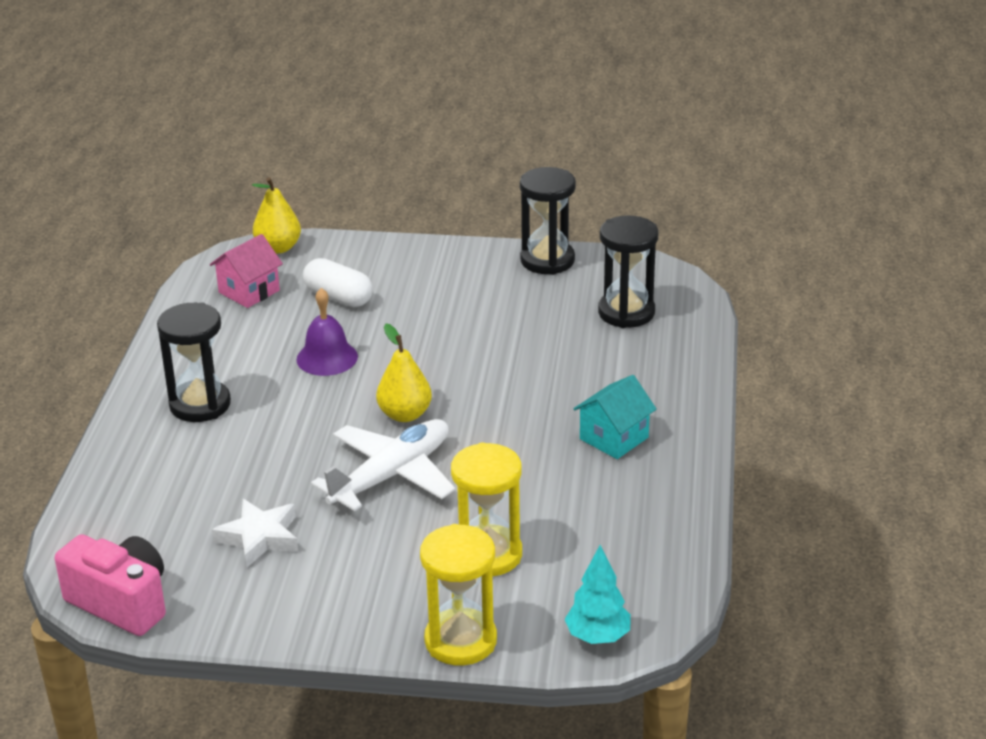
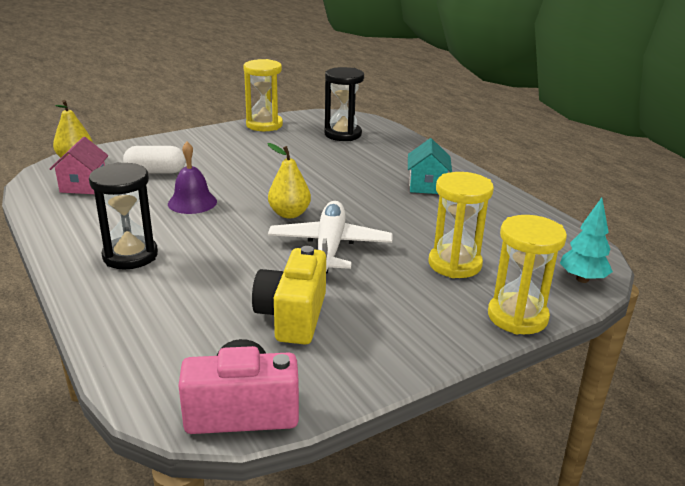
camera: 40 degrees left, 5 degrees down
white star [212,499,298,567] -> yellow camera [252,246,326,344]
black hourglass [520,167,576,275] -> yellow hourglass [243,59,283,131]

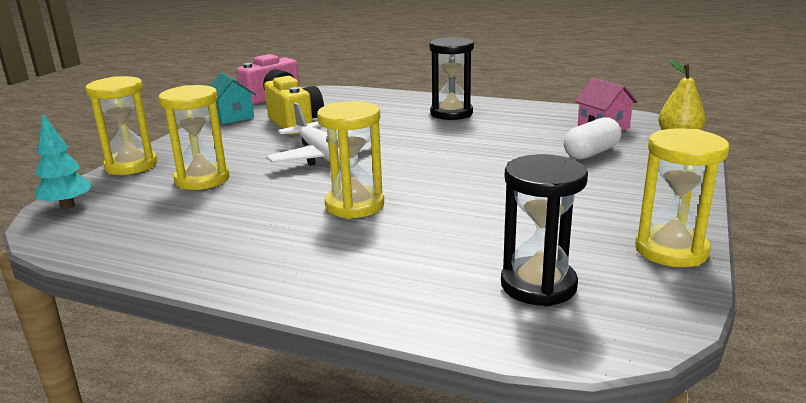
camera: 145 degrees right, 5 degrees down
purple bell [168,142,217,214] -> none
yellow pear [267,143,311,218] -> none
turquoise house [408,138,452,194] -> turquoise house moved to [210,72,256,124]
none -> yellow hourglass [317,101,384,219]

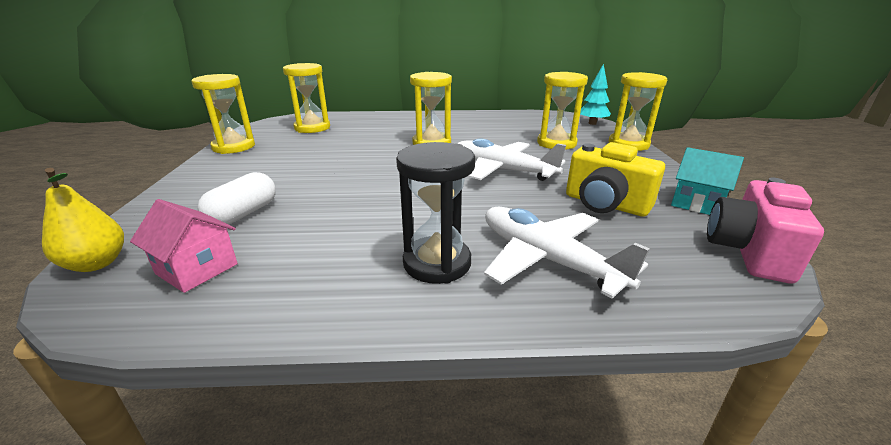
camera: 155 degrees right, 5 degrees up
black hourglass [501,154,588,307] -> yellow hourglass [283,63,330,133]
none -> white plane [484,206,650,298]

